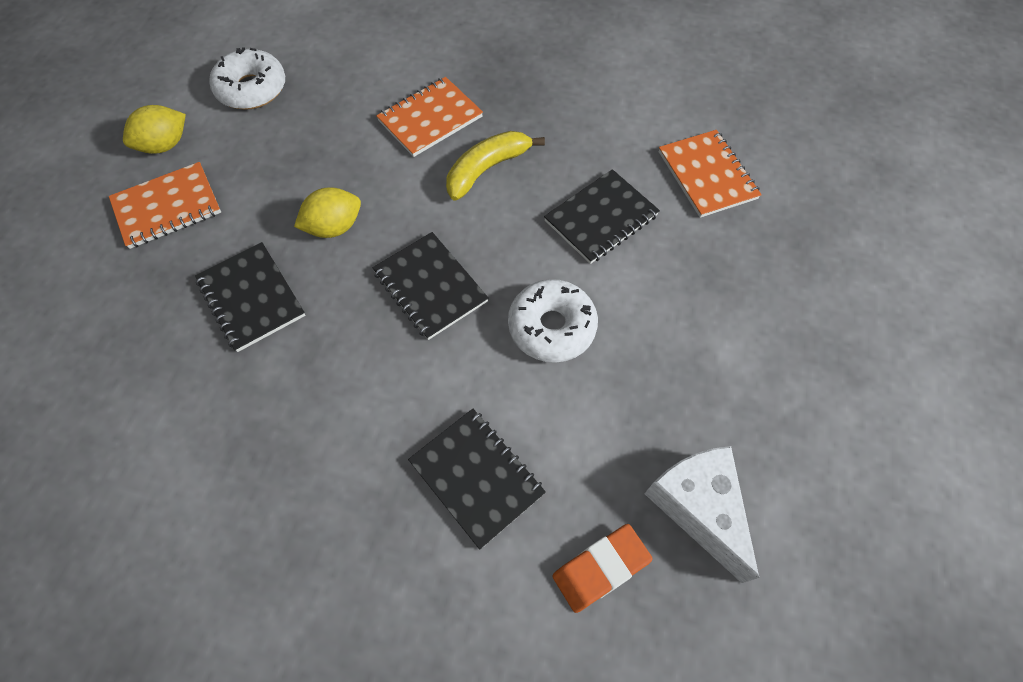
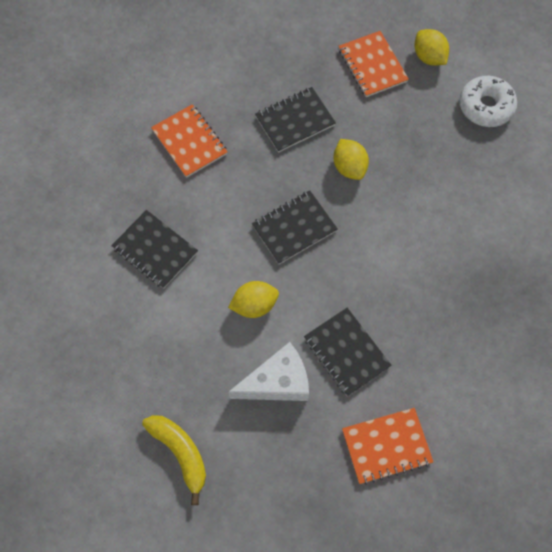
camera: 95 degrees right, 5 degrees up
orange notebook [376,77,483,157] -> orange notebook moved to [151,104,228,178]
black notebook [408,409,546,550] -> black notebook turned 75 degrees clockwise [111,210,198,289]
yellow banana [446,131,545,200] -> yellow banana moved to [142,415,206,505]
white donut [508,279,598,363] -> yellow lemon [228,281,279,318]
orange eraser [553,524,653,613] -> none
white cheese [644,446,759,583] -> white cheese moved to [228,342,309,401]

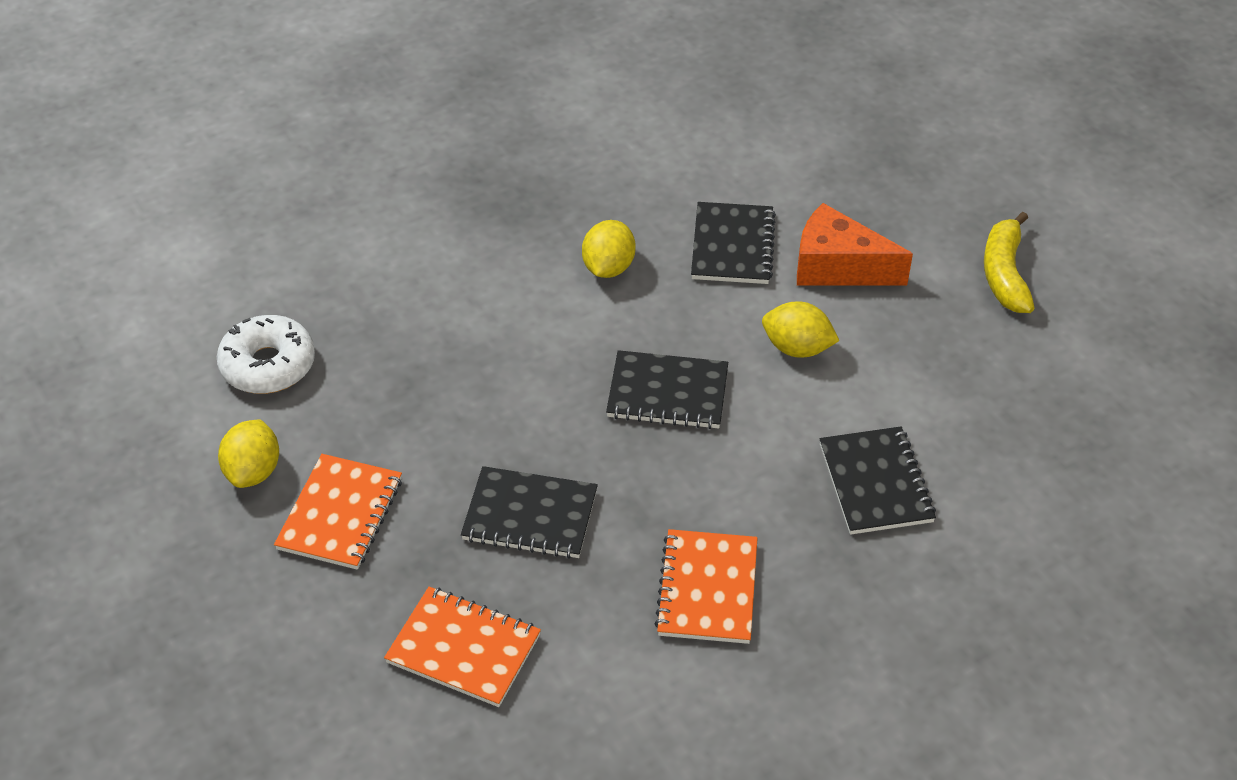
camera: 140 degrees left, 20 degrees down
white cheese [228,342,309,401] -> orange cheese [797,203,913,286]
yellow lemon [333,139,369,180] -> yellow lemon moved to [582,220,636,278]
orange notebook [342,408,433,485] -> orange notebook moved to [384,586,541,707]

